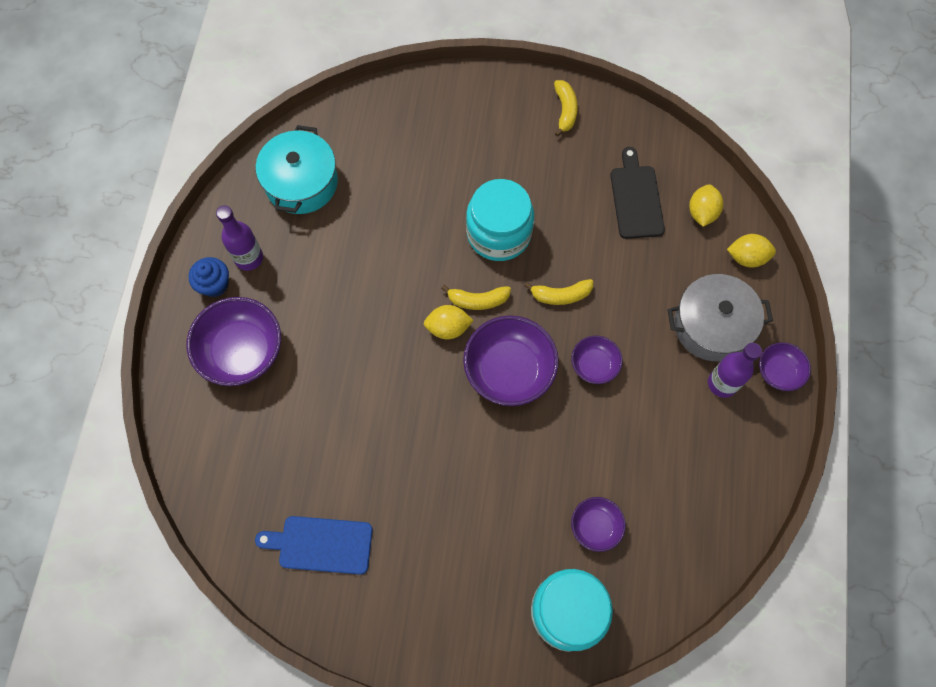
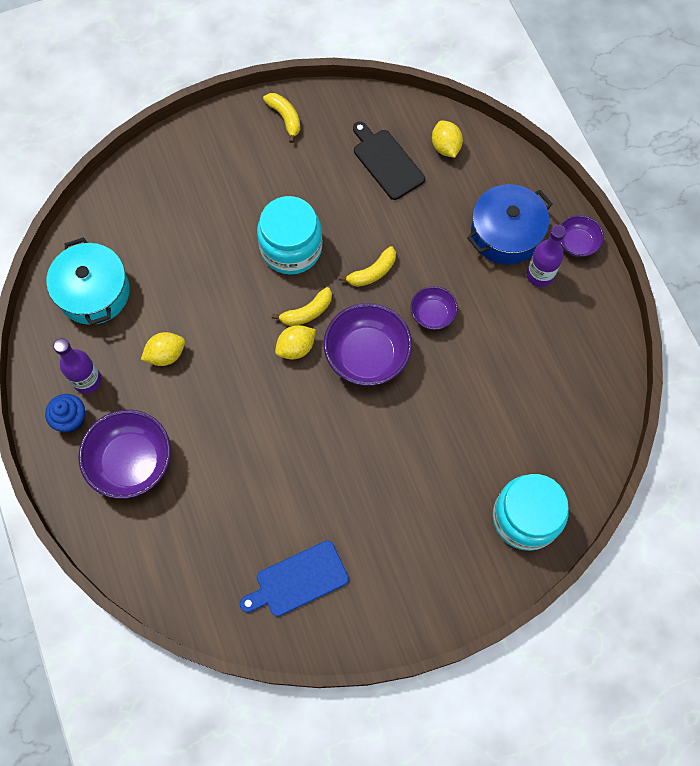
camera: 30 degrees left, 0 degrees up
purple bowl [571,497,626,552] -> none
grey pot [667,274,773,361] -> blue pot [467,184,552,265]
yellow lemon [727,234,776,268] -> yellow lemon moved to [141,332,185,366]

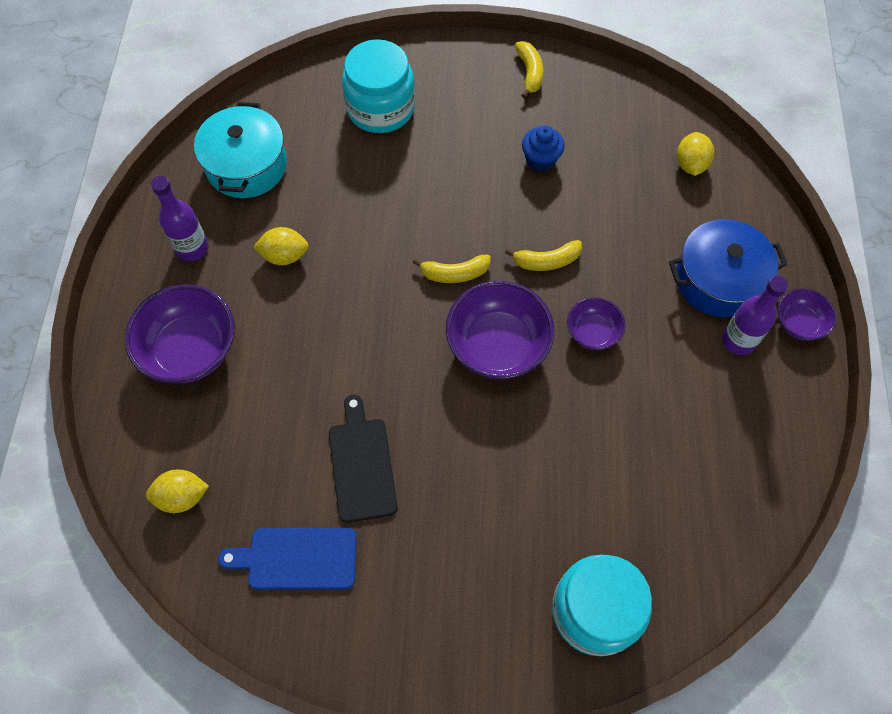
camera: 25 degrees right, 5 degrees down
blue cupcake [45,394,85,432] -> blue cupcake moved to [522,125,565,172]
turquoise jar [257,196,323,275] -> turquoise jar moved to [342,39,415,133]
yellow lemon [275,325,316,360] -> yellow lemon moved to [146,470,209,513]
black cutting board [353,121,425,200] -> black cutting board moved to [329,395,398,523]

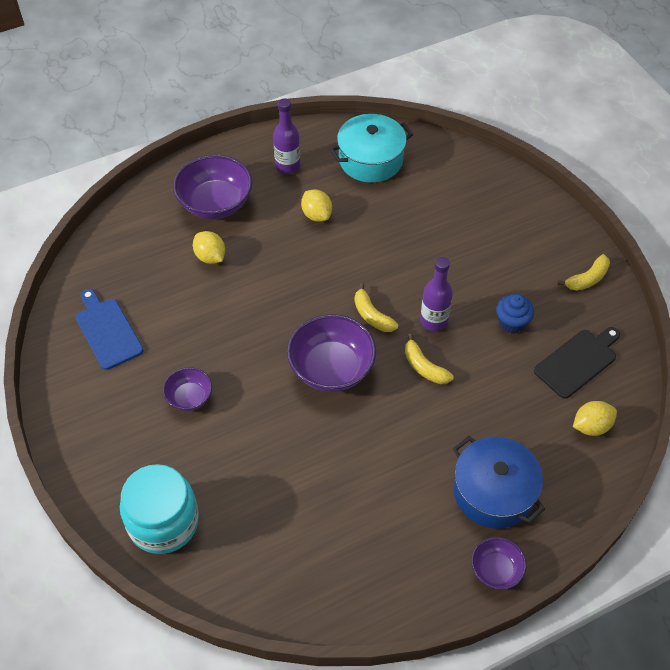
camera: 60 degrees right, 10 degrees down
yellow lemon [146,470,209,513] -> yellow lemon moved to [193,231,225,264]
black cutting board [329,395,398,523] -> black cutting board moved to [534,327,620,399]
turquoise jar [342,39,415,133] -> none
purple bowl [567,297,626,350] -> purple bowl moved to [163,367,212,411]
purple bottle [722,276,788,355] -> purple bottle moved to [420,257,453,331]

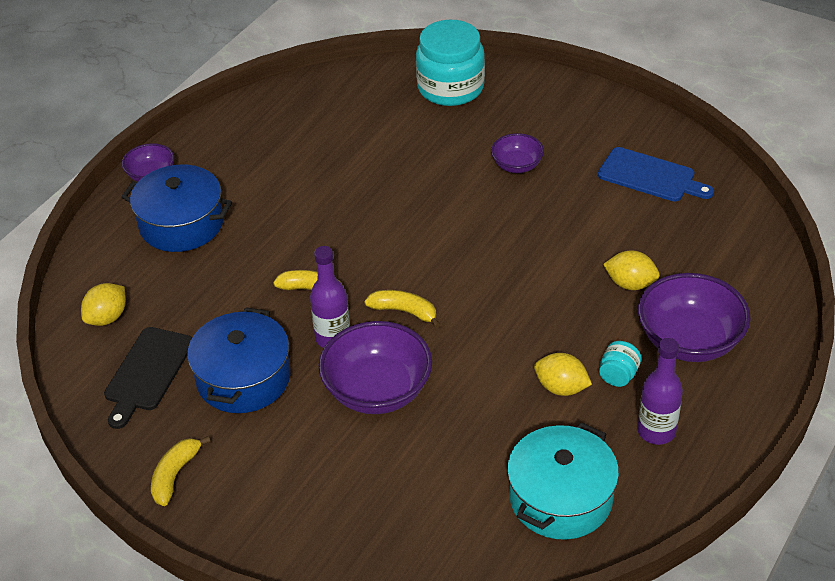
camera: 150 degrees right, 10 degrees down
purple bowl [287,314,376,392] -> purple bowl moved to [319,321,432,414]
blue cupcake [496,294,534,333] -> blue pot [187,307,290,413]
none -> turquoise jar [599,341,642,387]

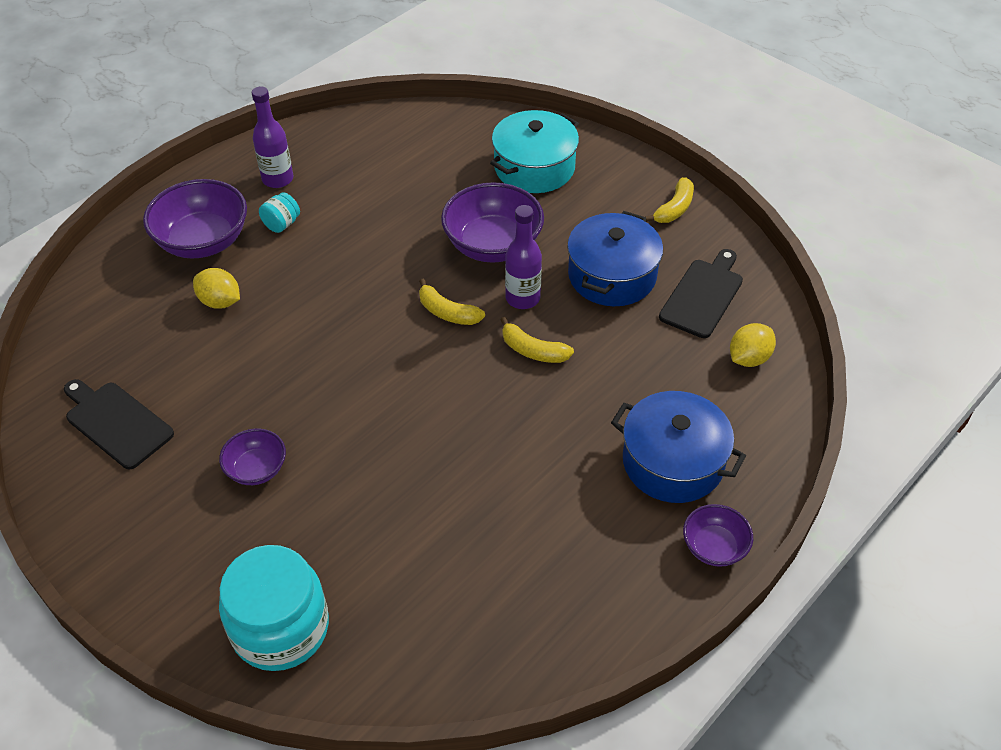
camera: 170 degrees left, 5 degrees up
turquoise pot [507,422,619,540] -> turquoise pot moved to [490,110,579,193]
yellow lemon [534,353,592,396] -> none
blue cutting board [598,147,714,202] -> black cutting board [64,379,174,469]

